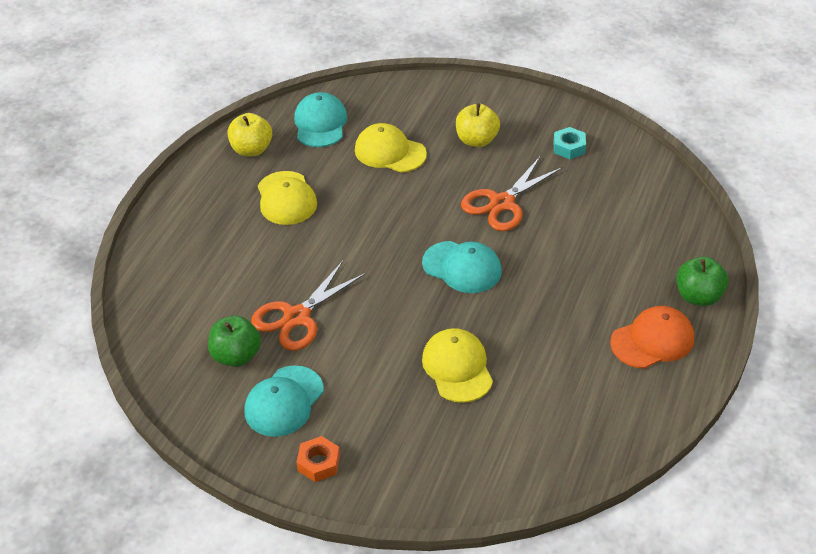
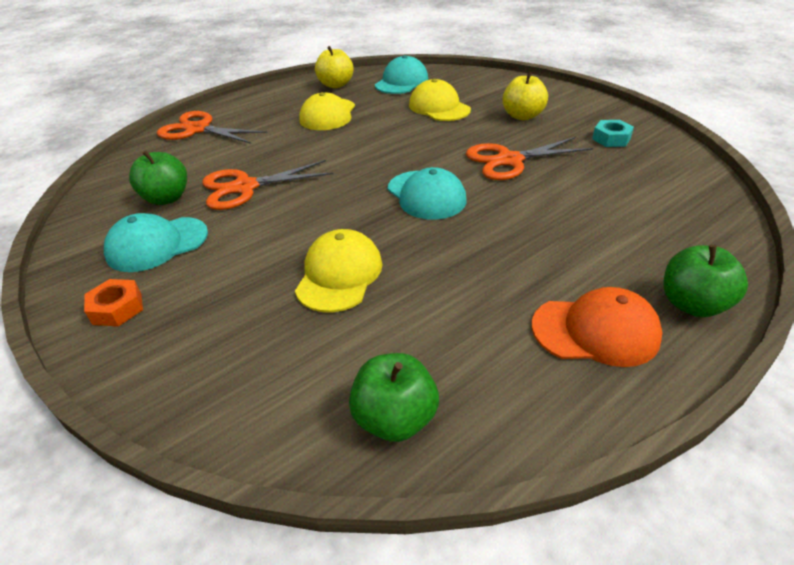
camera: 30 degrees right, 5 degrees down
none -> orange scissors [157,111,267,144]
none -> green apple [349,353,439,442]

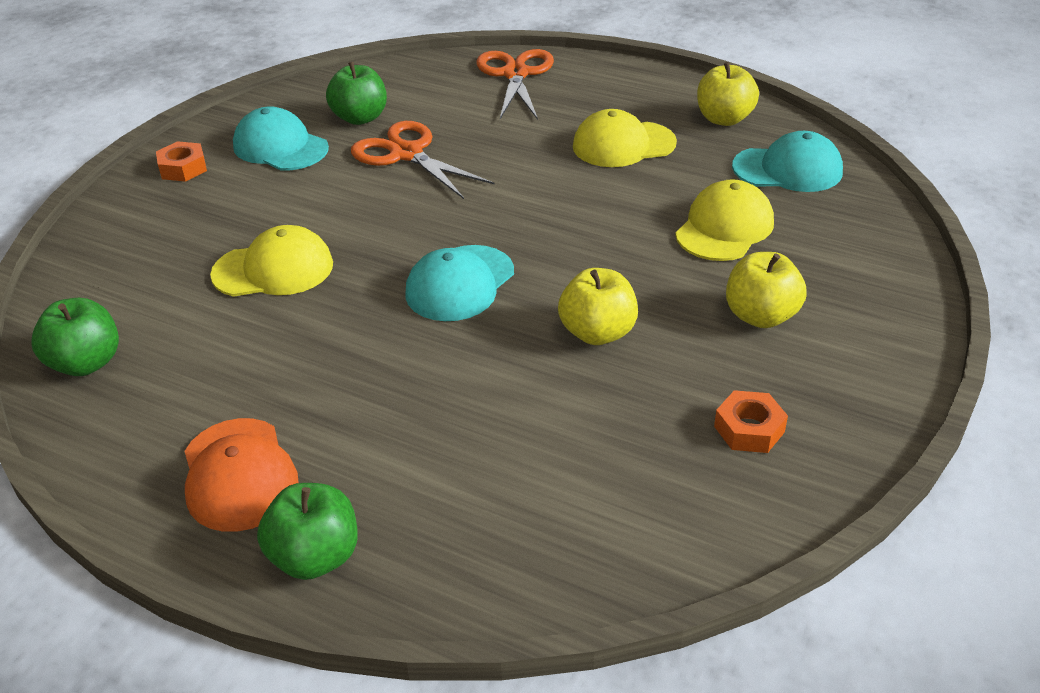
camera: 65 degrees right, 0 degrees up
orange scissors [466,137,593,180] -> yellow apple [558,268,638,345]
turquoise nut [592,120,634,147] -> orange nut [714,390,788,453]

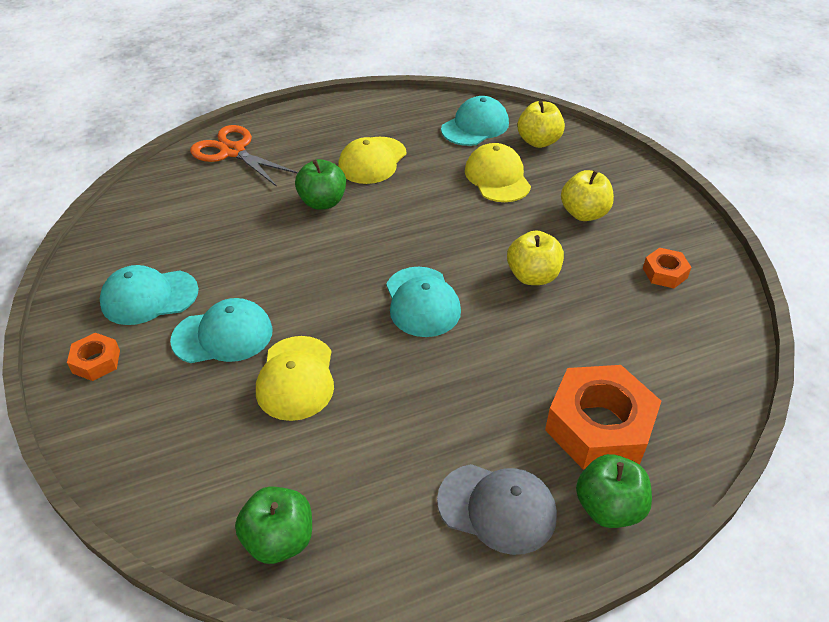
camera: 50 degrees left, 5 degrees up
orange cap [184,418,299,532] -> grey cap [437,464,557,555]
yellow cap [210,225,333,297] -> yellow cap turned 150 degrees clockwise [256,336,334,421]
green apple [326,62,387,125] -> green apple moved to [295,159,346,210]
orange scissors [351,121,495,199] -> none
yellow apple [697,62,759,126] -> yellow apple moved to [517,101,565,148]
none -> turquoise cap [170,298,273,363]
none -> orange nut [545,365,661,470]

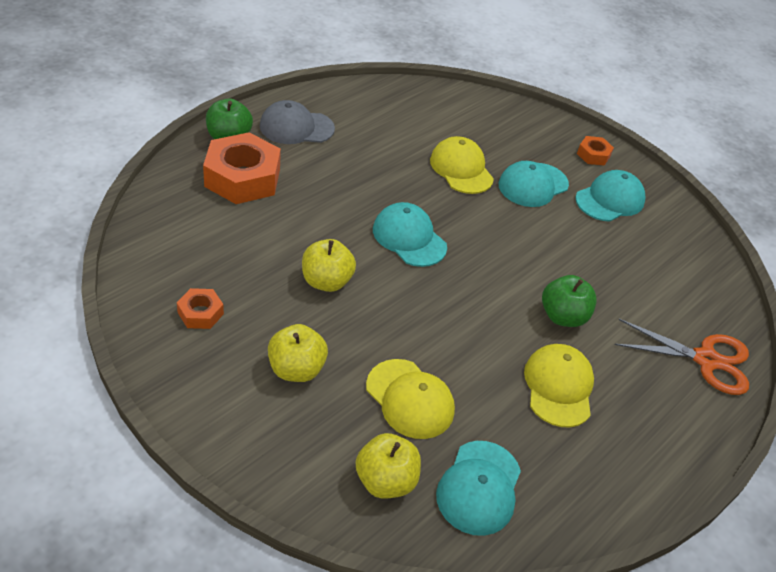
camera: 150 degrees right, 0 degrees up
green apple [235,486,312,564] -> none

